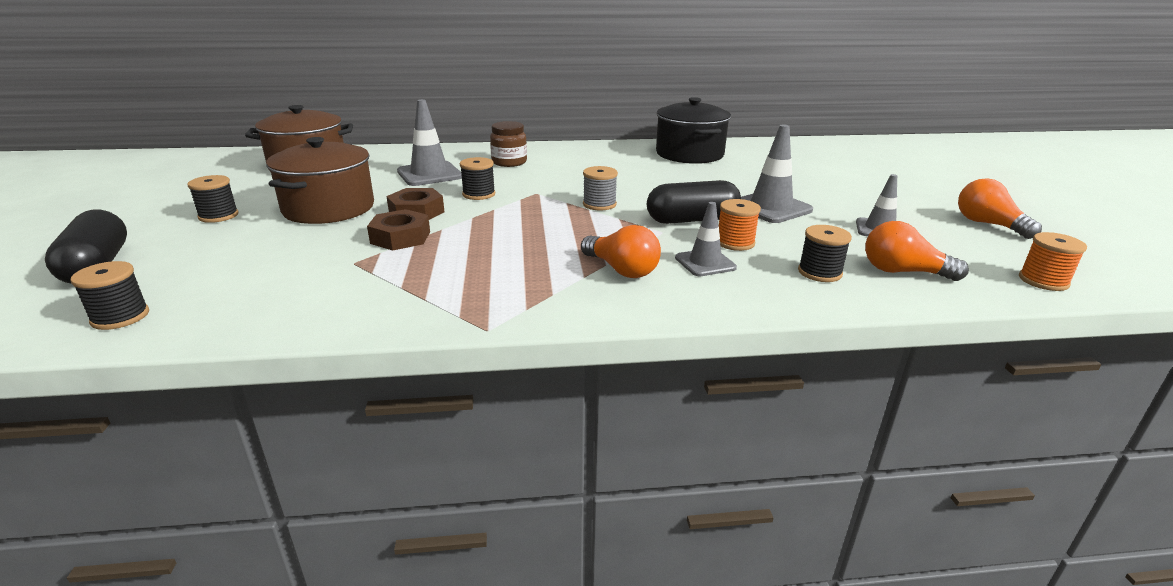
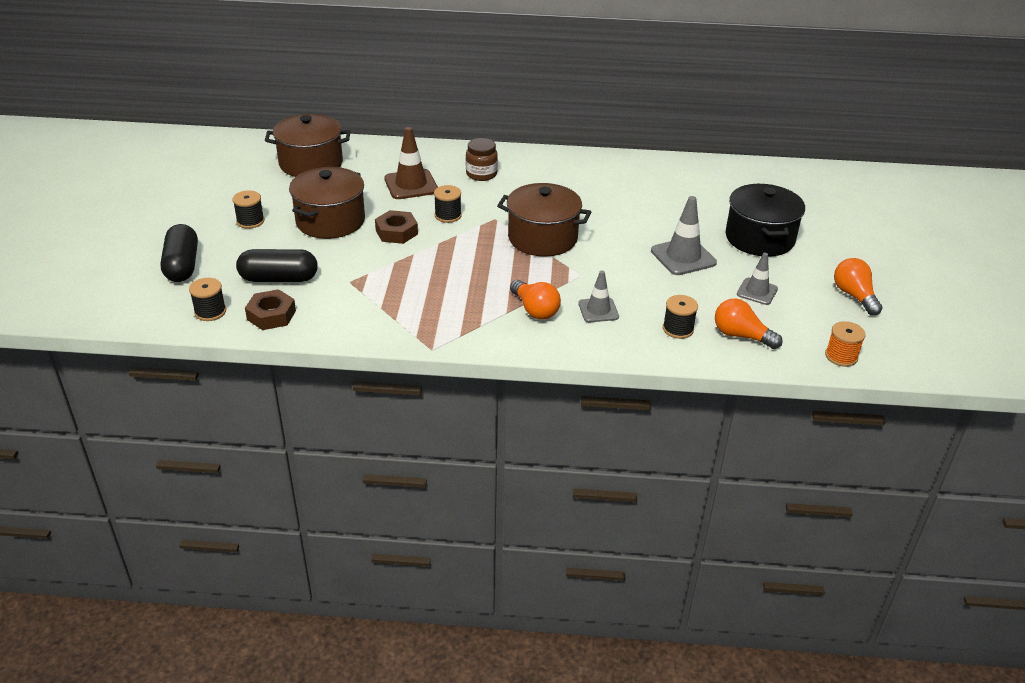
camera: 10 degrees right, 10 degrees up
brown nut [367,209,430,251] -> brown nut moved to [245,289,296,330]
grey traffic cone [397,99,462,186] -> brown traffic cone [384,127,438,199]
grey spool [583,166,618,210] -> brown pot [497,183,591,257]
black capsule [647,180,741,224] -> black capsule moved to [236,249,318,282]
black pot [656,97,731,164] -> black pot moved to [726,184,805,257]
orange spool [719,199,761,251] -> none

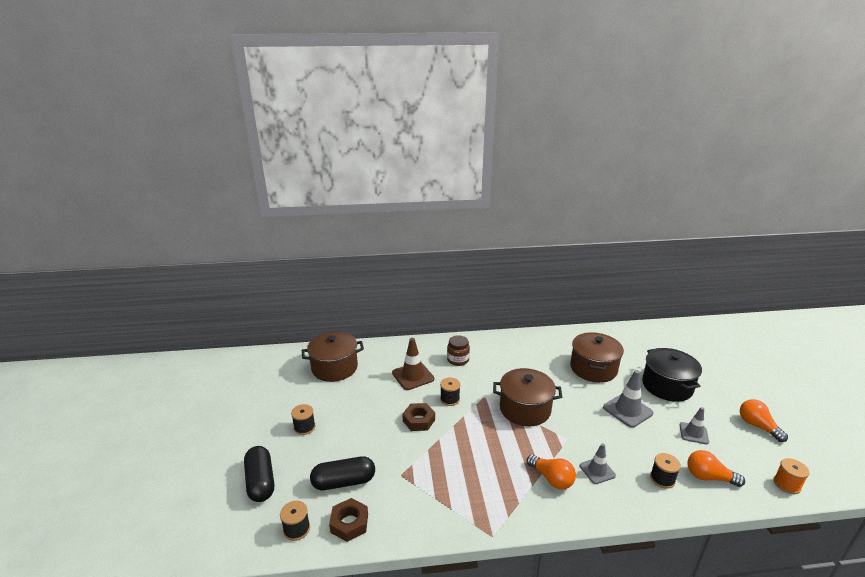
camera: 10 degrees left, 10 degrees down
brown pot [289,167,365,239] -> brown pot moved to [570,332,624,383]

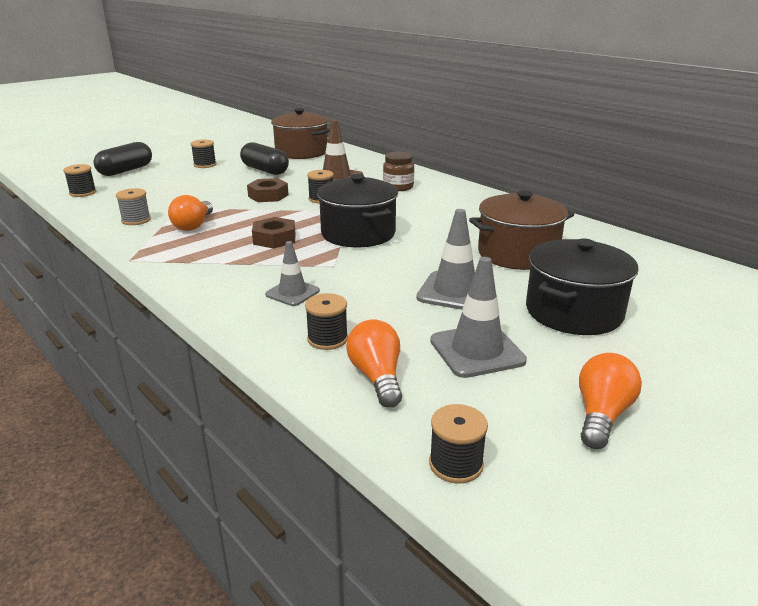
camera: 55 degrees right, 0 degrees up
black capsule [310,456,375,490] -> black capsule moved to [240,142,289,175]
brown nut [329,498,368,542] -> brown nut moved to [252,217,296,249]
brown pot [493,368,562,426] -> black pot [317,174,398,247]
orange light bulb [527,455,576,490] -> orange light bulb moved to [168,195,213,231]
grey traffic cone [680,407,709,444] -> grey traffic cone [430,257,527,378], size x1.57
orange spool [773,458,809,494] -> black spool [429,404,488,484]
none -> grey spool [116,188,151,225]

